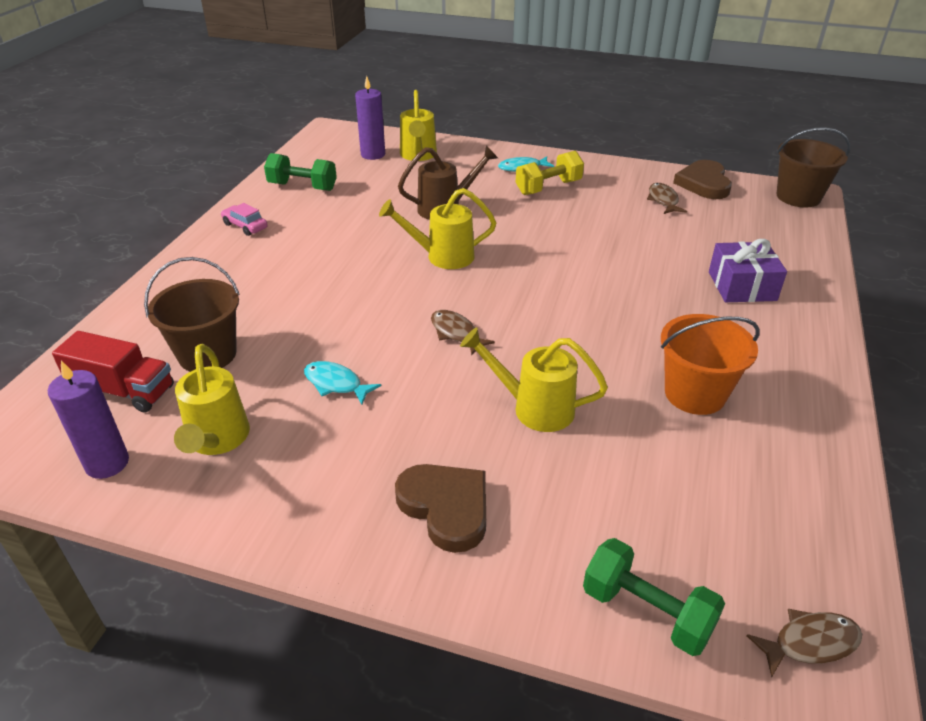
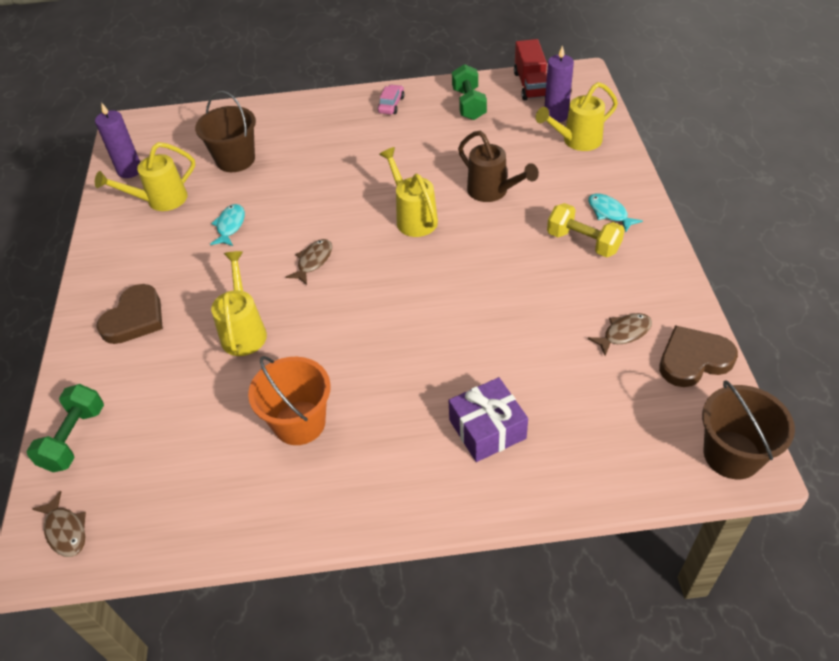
camera: 70 degrees right, 10 degrees up
red truck [52,331,174,413] -> red truck moved to [514,39,547,100]

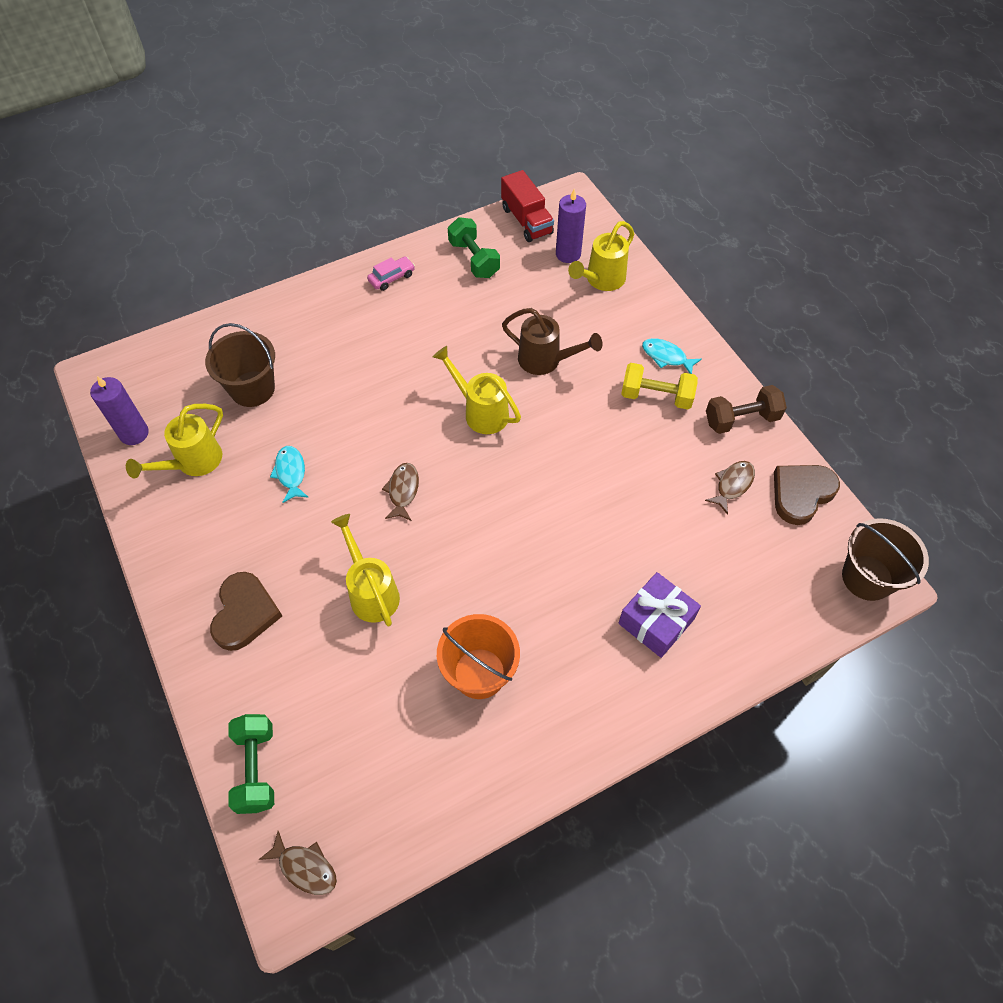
camera: 25 degrees left, 10 degrees up
pink car [378,84,405,115] -> pink car turned 60 degrees clockwise [367,256,415,291]
none -> brown dumbbell [706,385,787,434]

